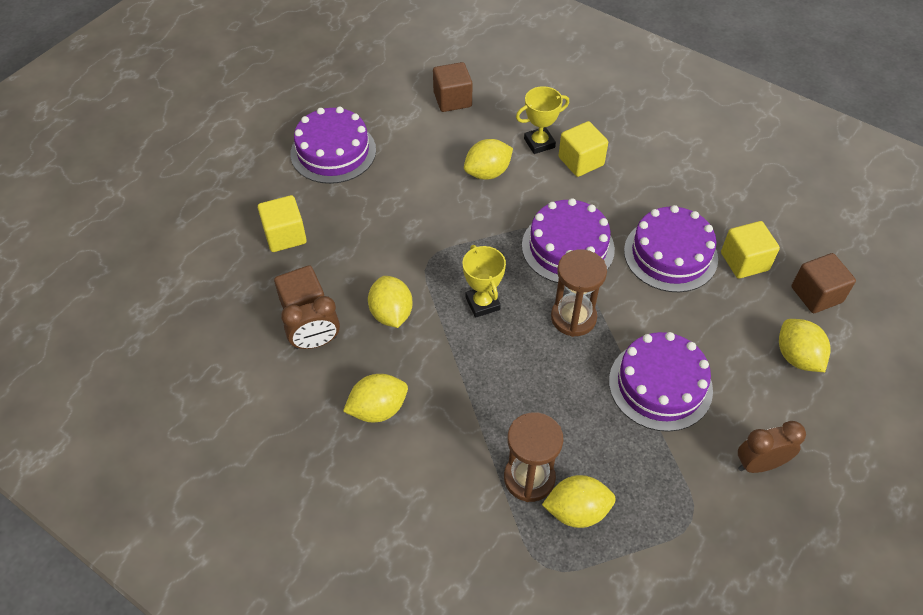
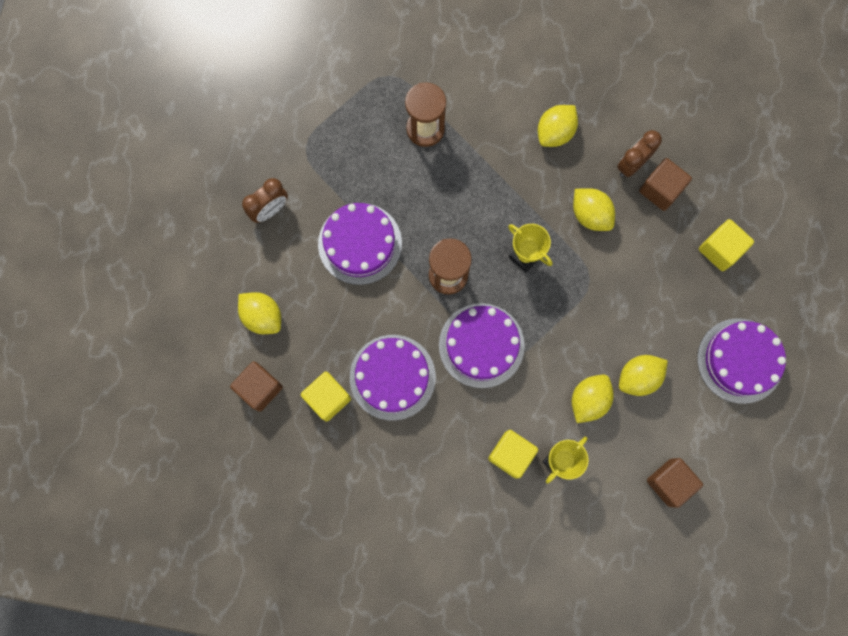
camera: 155 degrees right, 25 degrees up
yellow lemon [542,475,616,528] -> yellow lemon moved to [619,355,668,396]

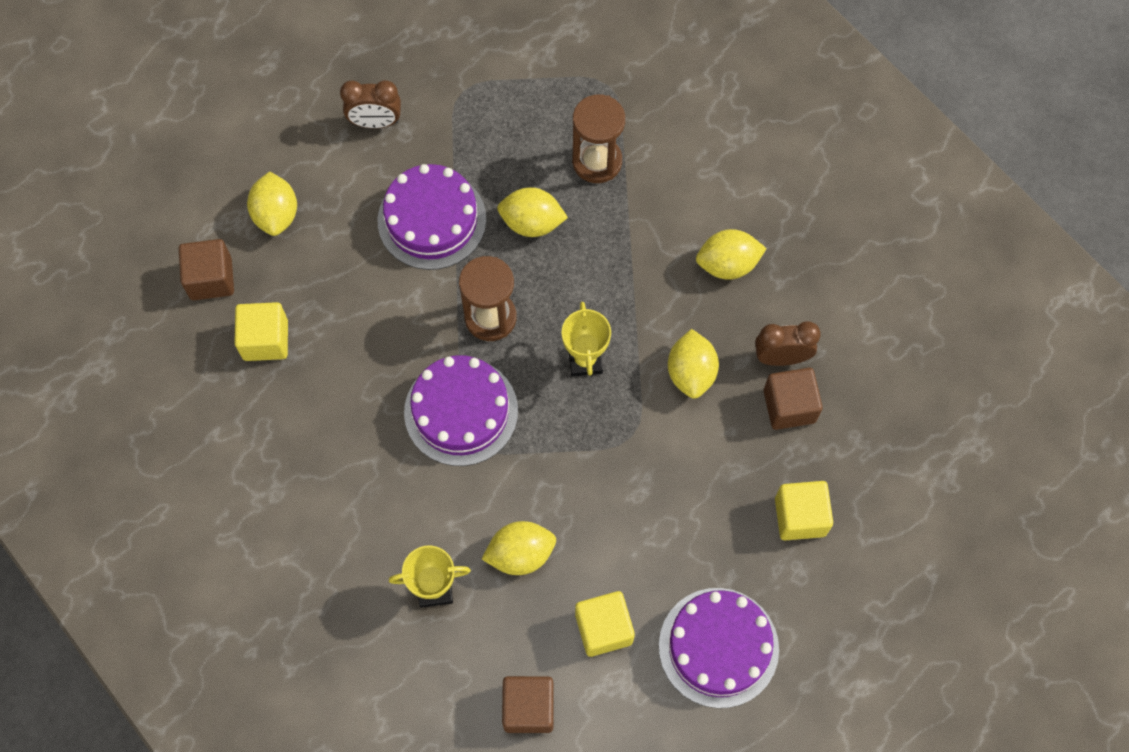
camera: 40 degrees right, 10 degrees down
purple cake [350,335,436,421] -> none
yellow cube [488,430,538,478] -> yellow cube moved to [575,591,635,657]
yellow lemon [619,355,668,396] -> yellow lemon moved to [497,187,568,237]

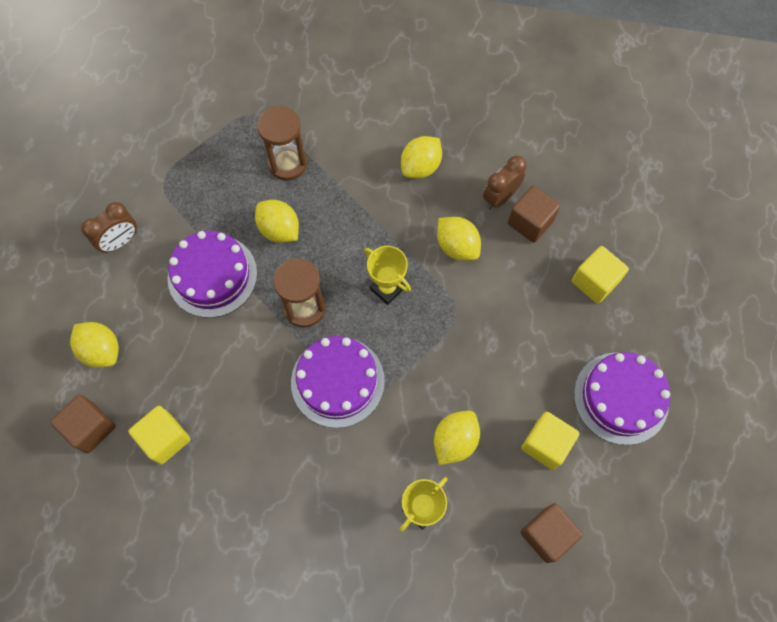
camera: 40 degrees left, 0 degrees up
yellow lemon [497,187,568,237] -> yellow lemon turned 75 degrees clockwise [255,200,299,243]

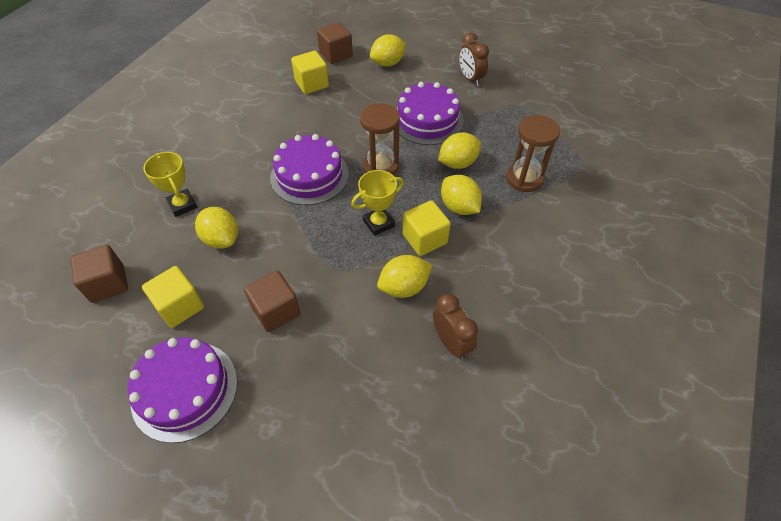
camera: 105 degrees right, 15 degrees down
yellow lemon [401,136,442,179] -> yellow lemon moved to [441,175,482,215]
brown cube [508,186,560,243] -> brown cube moved to [244,271,301,332]
yellow cube [572,246,629,303] -> yellow cube moved to [402,200,451,256]

